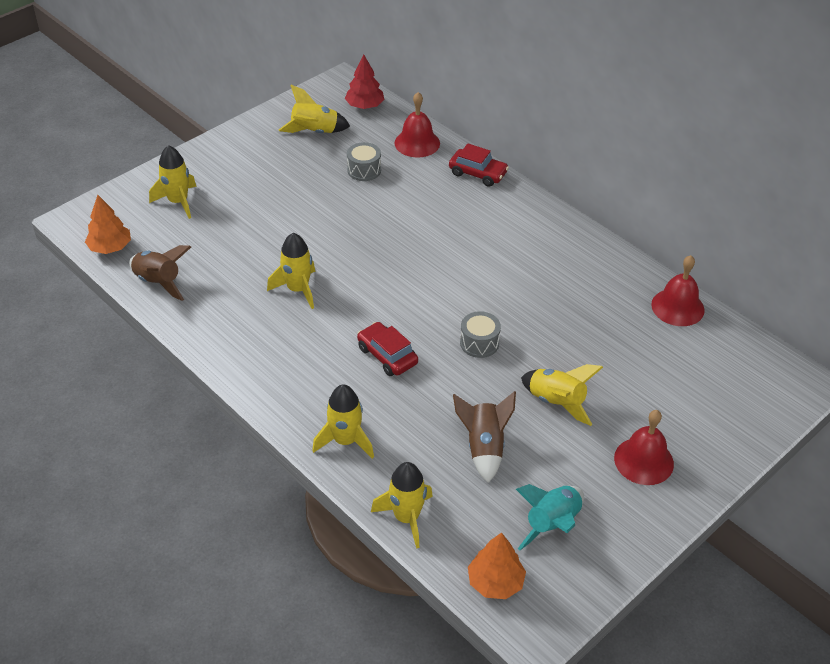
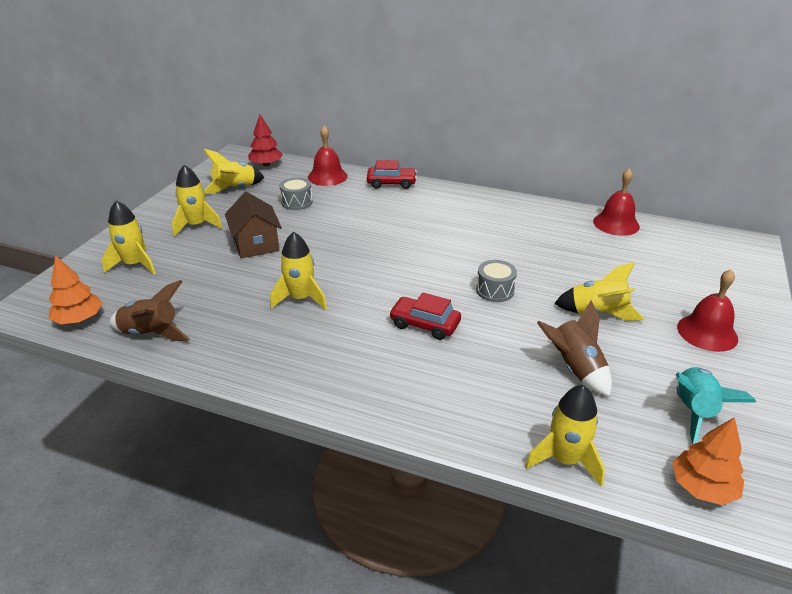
camera: 25 degrees left, 10 degrees down
yellow rocket [312,385,374,459] -> yellow rocket moved to [172,165,223,237]
none -> brown house [225,192,282,258]

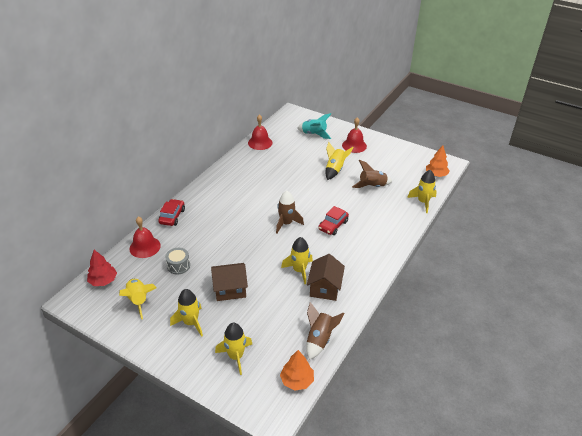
camera: 80 degrees left, 5 degrees up
grey drum [476,260,517,302] -> none
turquoise rocket [676,367,756,444] -> turquoise rocket moved to [297,113,331,139]
none -> brown rocket [276,191,304,233]
none -> brown house [307,254,345,301]

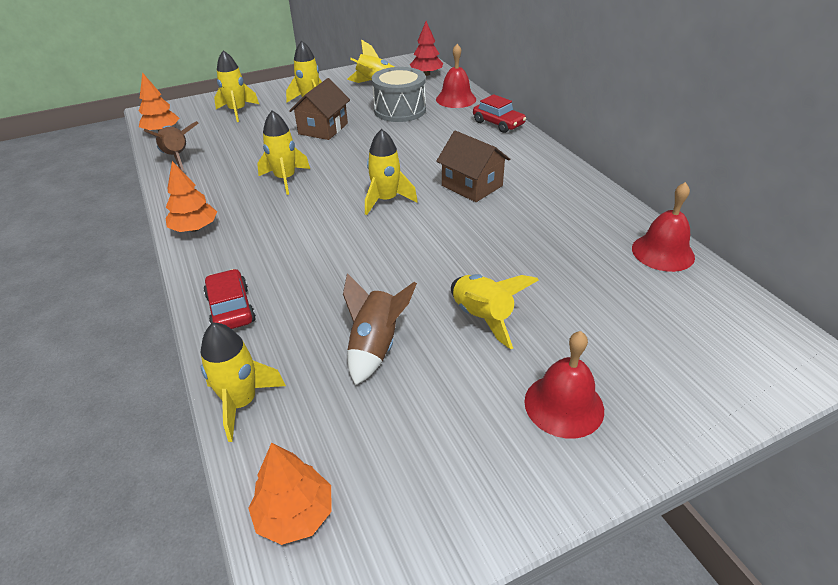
camera: 125 degrees right, 0 degrees up
grey drum [165,248,190,275] -> grey drum [372,67,426,122], size x1.73
brown rocket [276,191,304,233] -> yellow rocket [365,129,418,215]
turquoise rocket [297,113,331,139] -> none
brown house [307,254,345,301] -> brown house moved to [436,131,510,202]
red car [318,206,349,235] -> red car moved to [204,269,256,329]
none -> orange tree [166,161,217,232]

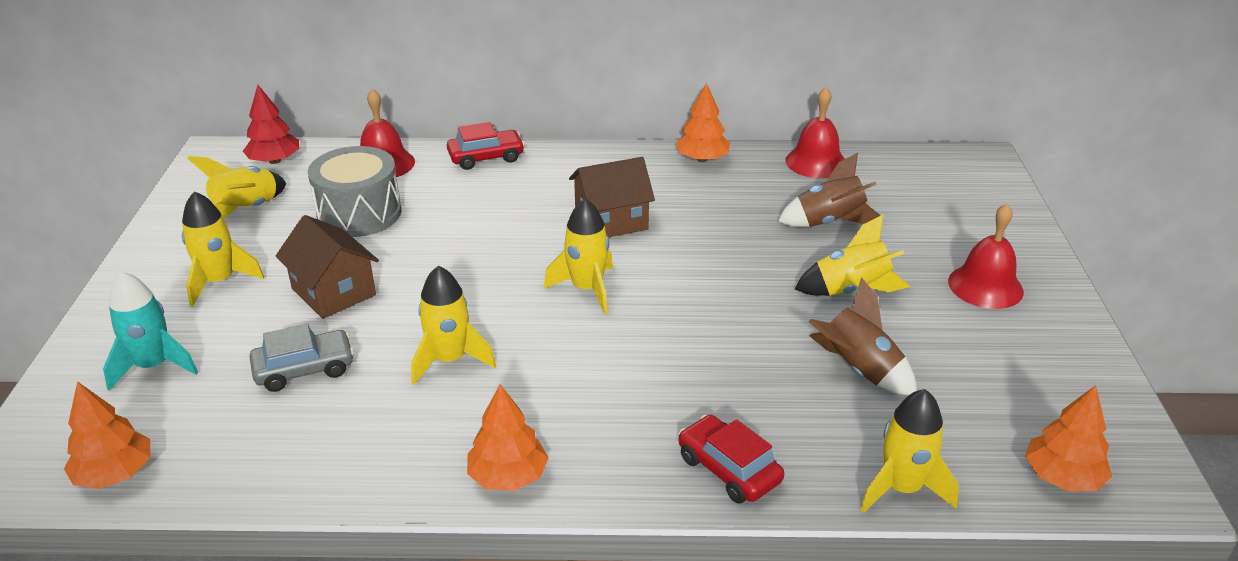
camera: 65 degrees left, 5 degrees down
brown rocket [144,121,199,171] -> brown rocket moved to [778,153,881,227]
red car [204,269,256,329] -> red car turned 45 degrees clockwise [679,415,784,504]
yellow rocket [214,50,259,122] -> turquoise rocket [103,271,198,391]
none -> grey car [250,324,354,392]
none -> orange tree [675,83,730,162]

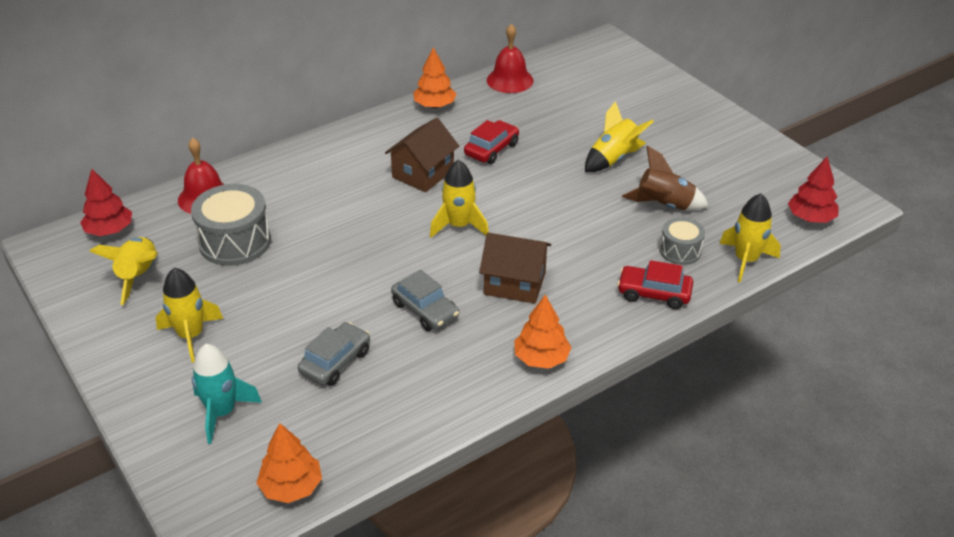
camera: 35 degrees left, 5 degrees up
brown house [276,215,379,319] -> brown house moved to [479,233,551,304]
yellow rocket [411,266,496,385] -> grey car [391,270,459,331]
red car [447,122,525,170] -> red car moved to [464,120,519,164]
brown rocket [778,153,881,227] -> none
red bell [948,204,1024,309] -> none
orange tree [1025,385,1112,491] -> red tree [788,157,838,223]
none -> grey drum [660,217,705,265]

